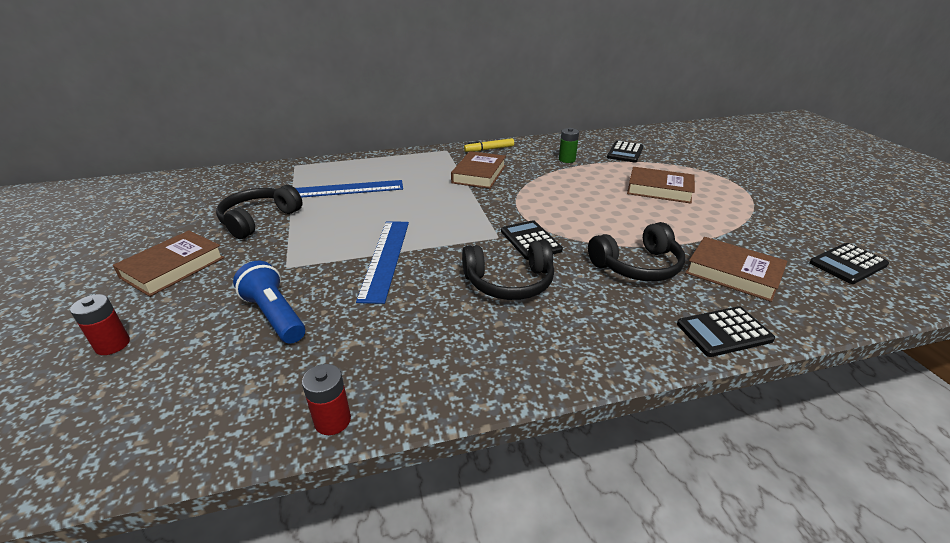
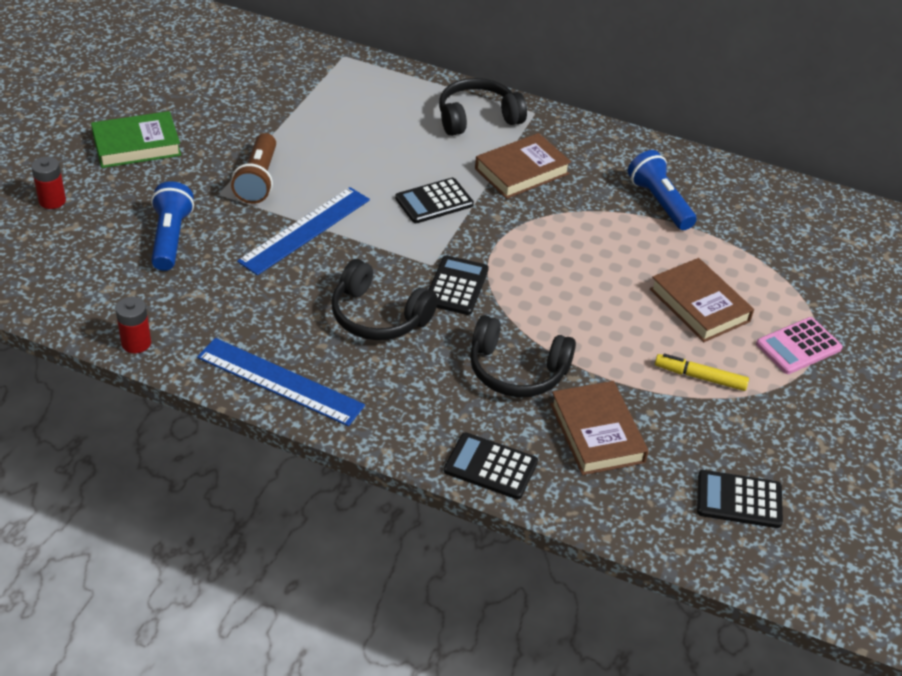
camera: 35 degrees right, 10 degrees up
brown book [113,230,224,297] -> green book [91,111,181,168]
black headphones [216,185,302,239] -> black headphones moved to [439,78,527,136]
blue ruler [295,180,403,198] -> blue ruler moved to [197,338,365,426]
yellow marker [464,138,514,152] -> yellow marker moved to [655,354,749,391]
green battery [559,128,579,163] -> blue flashlight [628,150,697,230]
black calculator [607,141,643,163] -> black calculator moved to [395,178,474,223]
none -> brown flashlight [231,133,276,204]
none -> pink calculator [756,317,843,374]

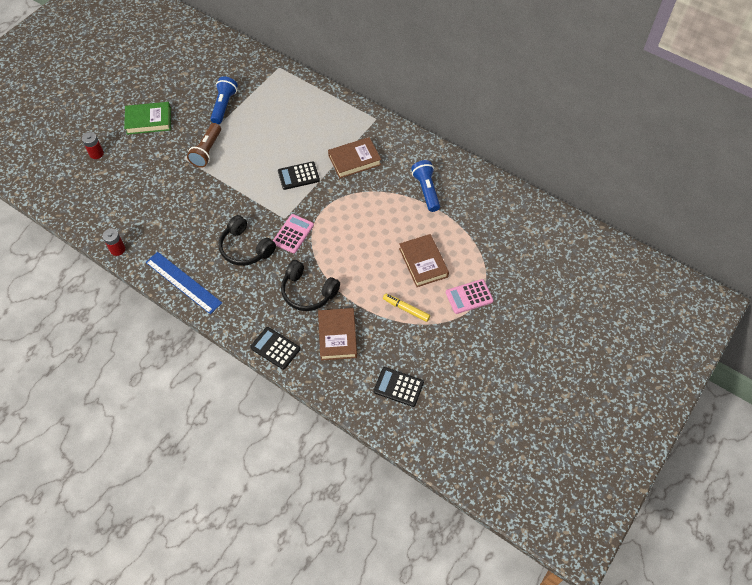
camera: 15 degrees right, 15 degrees up
blue flashlight [151,181,194,271] -> blue flashlight moved to [210,77,238,124]
blue ruler [237,187,370,275] -> none
black calculator [428,255,489,315] -> pink calculator [273,214,314,253]
black headphones [439,78,527,136] -> none

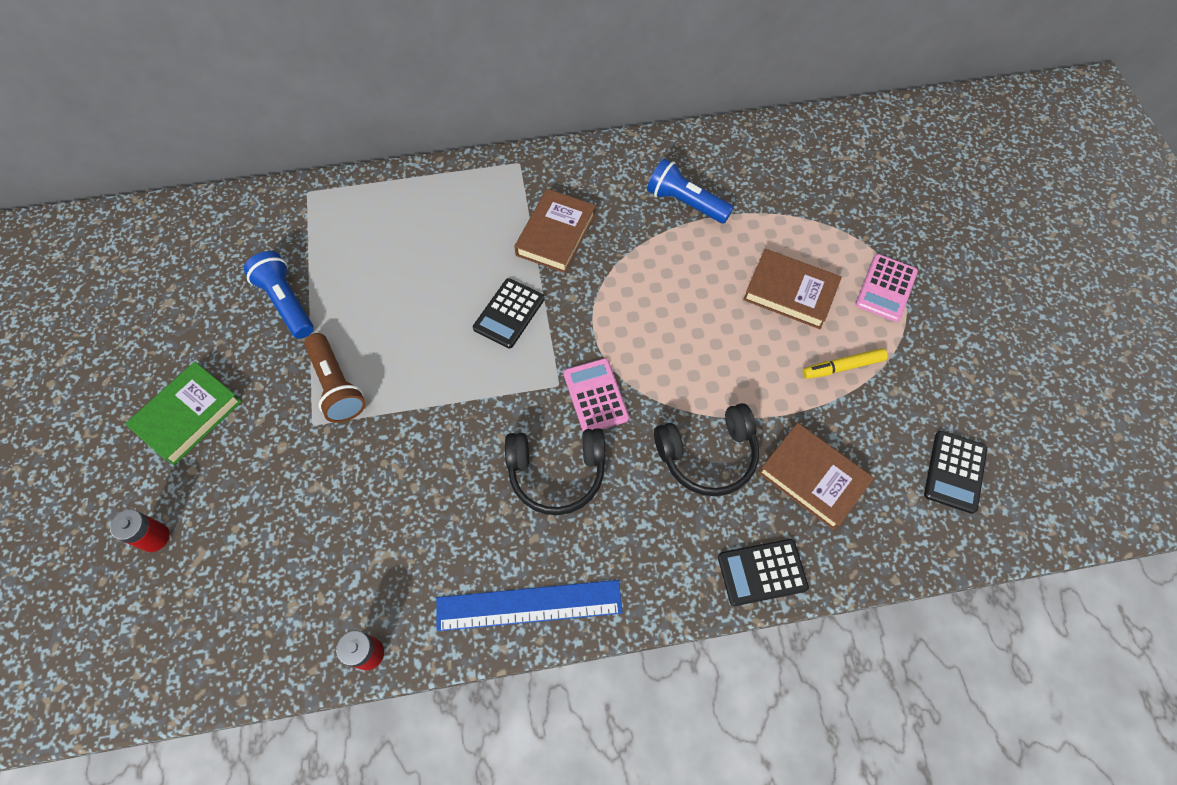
camera: 45 degrees left, 5 degrees up
black calculator [374,367,424,407] -> black calculator turned 45 degrees counterclockwise [924,431,987,514]

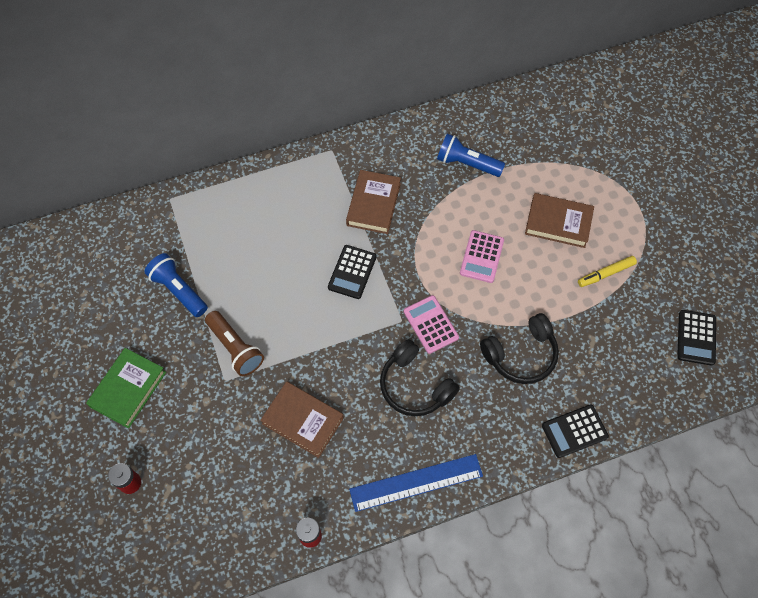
camera: 10 degrees left, 0 degrees up
black headphones [505,428,606,515] -> black headphones turned 60 degrees clockwise [380,339,460,416]
brown book [758,423,874,530] -> brown book moved to [260,381,344,458]
pink calculator [856,254,918,322] -> pink calculator moved to [460,230,504,283]

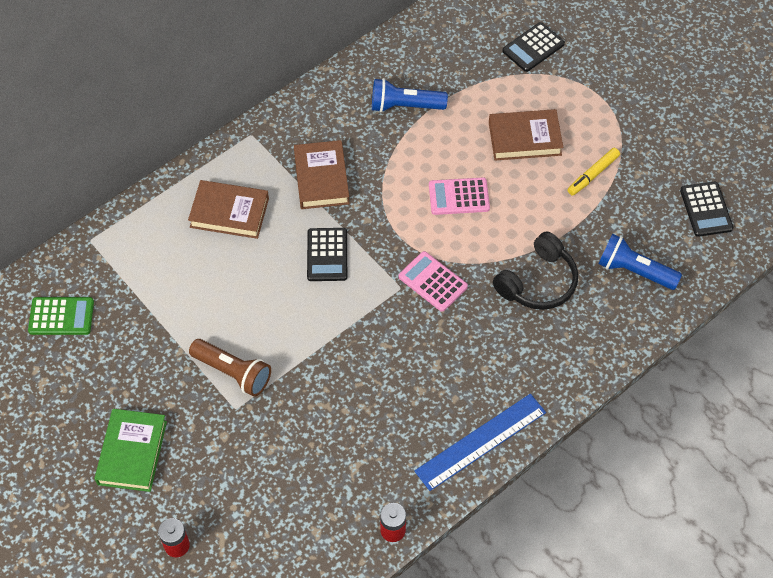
camera: 20 degrees left, 5 degrees down
blue flashlight [144,253,208,317] -> blue flashlight moved to [598,234,682,290]
brown book [260,381,344,458] -> brown book moved to [188,180,269,239]
black headphones [380,339,460,416] -> none
pink calculator [460,230,504,283] -> pink calculator turned 90 degrees clockwise [429,178,490,215]
black calculator [542,404,609,458] -> black calculator moved to [502,22,565,72]
none -> green calculator [28,297,94,335]

